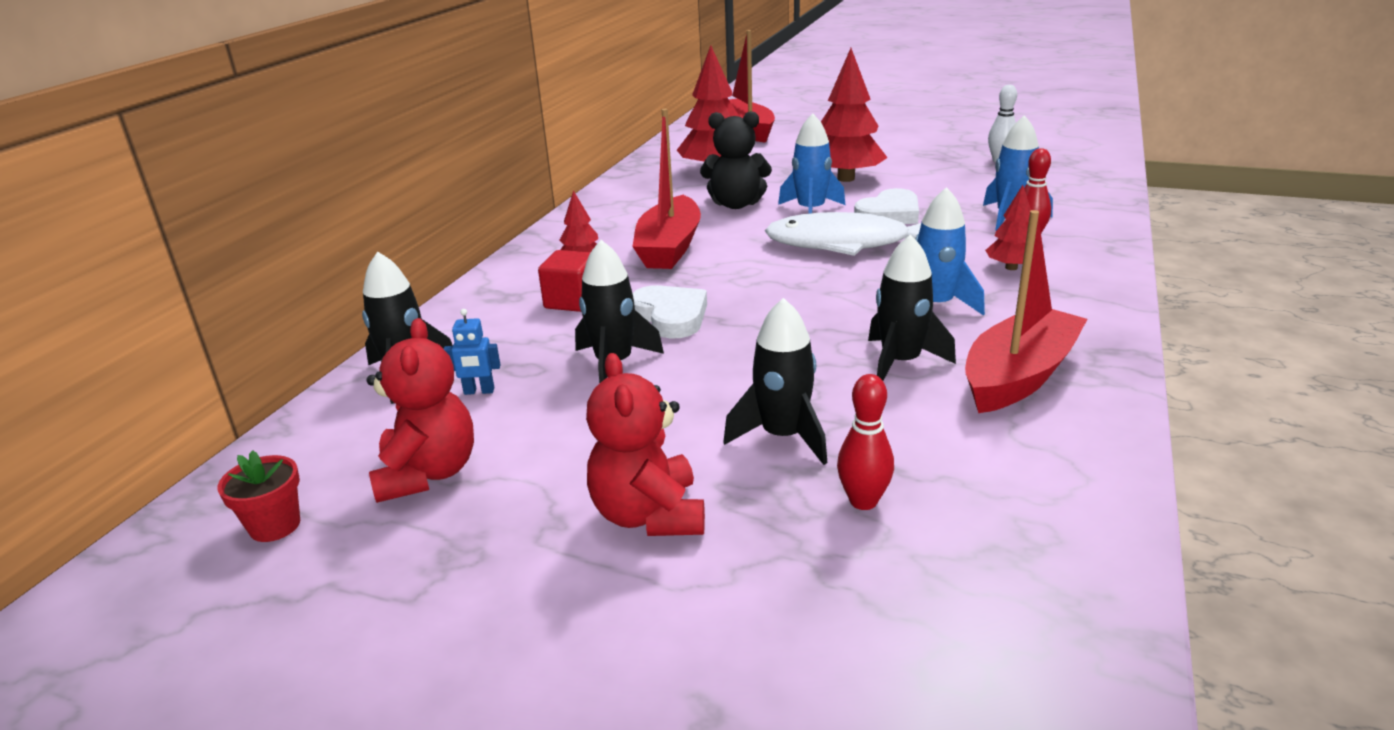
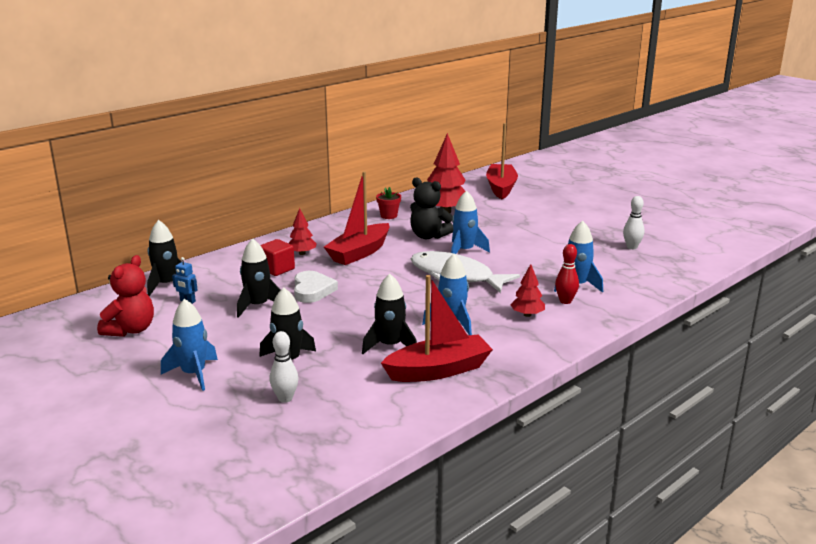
camera: 25 degrees right, 5 degrees down
red flower pot [217,450,300,542] -> red flower pot moved to [376,187,401,219]
red teddy bear [586,353,705,536] -> blue rocket [161,299,218,391]
red tree [821,48,888,182] -> none
red bowling pin [837,374,894,510] -> white bowling pin [269,331,299,403]
white heart [854,188,919,224] -> none

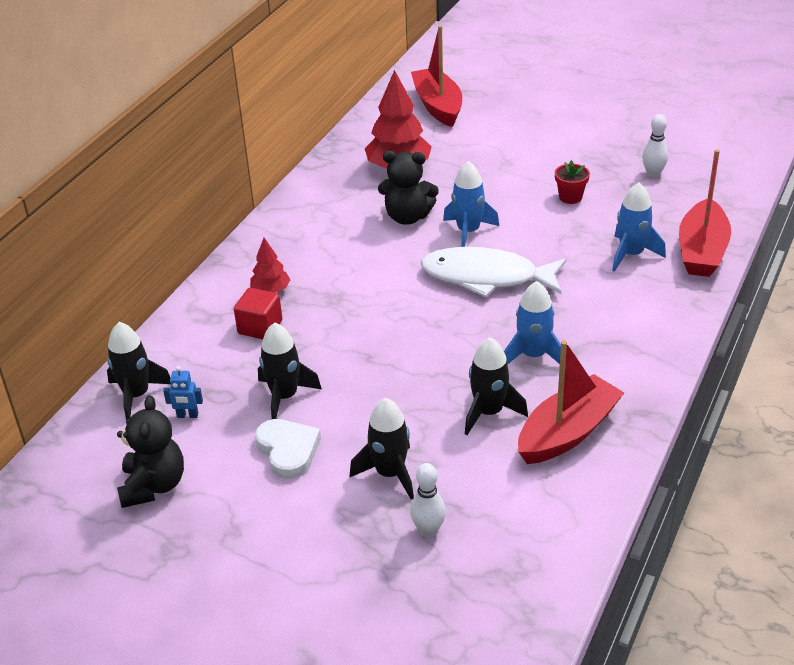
camera: 20 degrees left, 15 degrees up
red teddy bear [97,255,154,337] -> black teddy bear [117,395,184,508]
blue rocket [161,299,218,391] -> none
white heart [294,271,338,303] -> white heart moved to [255,419,321,479]
red boat [324,172,390,265] -> red boat moved to [679,149,731,277]
red flower pot [376,187,401,219] -> red flower pot moved to [555,160,590,204]
red tree [510,264,545,317] -> none
red bowling pin [555,244,579,304] -> none

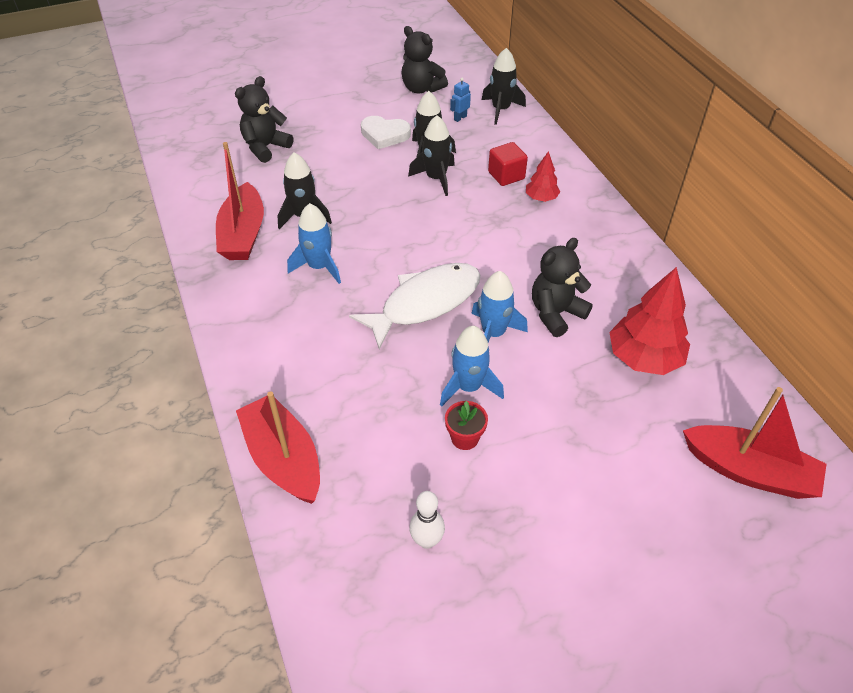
camera: 130 degrees right, 10 degrees up
black rocket [350,398,414,499] -> black rocket moved to [408,115,455,196]
white bowling pin [410,463,446,537] -> black teddy bear [235,76,293,163]
blue rocket [612,183,666,272] -> blue rocket moved to [440,326,504,407]

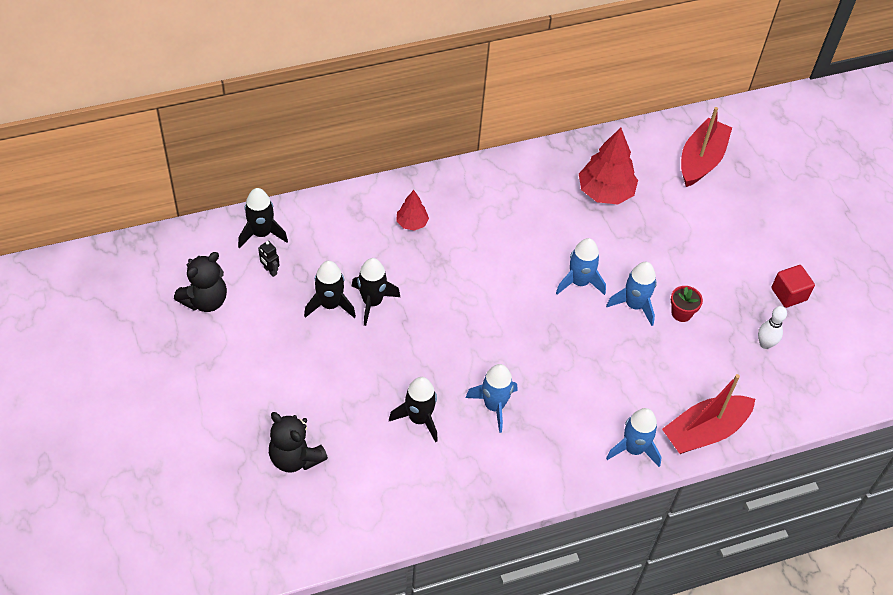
camera: 90 degrees left, 5 degrees up
red boat [216,142,264,260] -> none
white fish [349,263,481,349] -> none
white heart [361,116,411,149] -> none
blue robot [450,78,471,122] -> black robot [258,241,280,277]
red cube [488,142,528,186] -> red cube moved to [772,265,815,308]
black teddy bear [532,238,593,337] -> none
none -> blue rocket [606,408,662,467]

